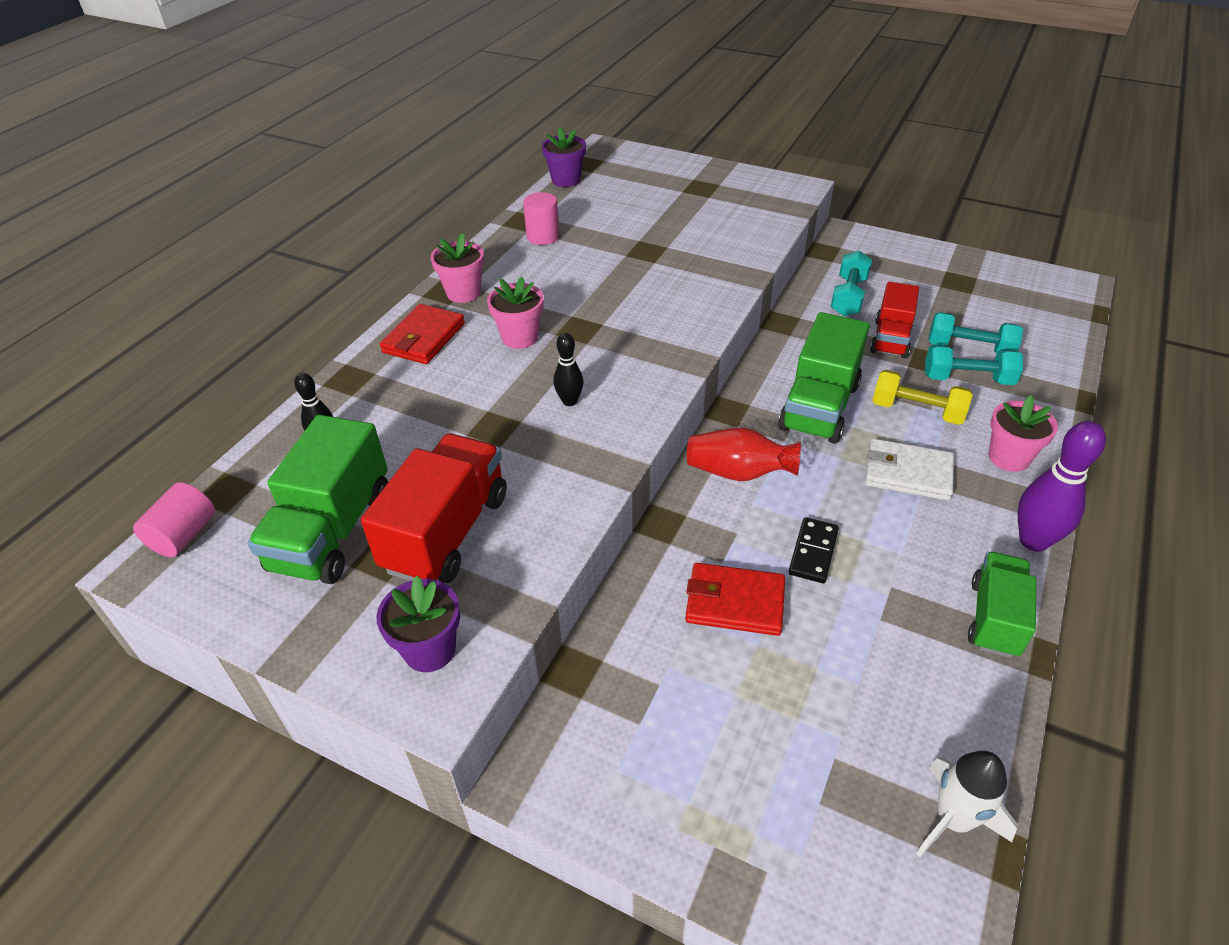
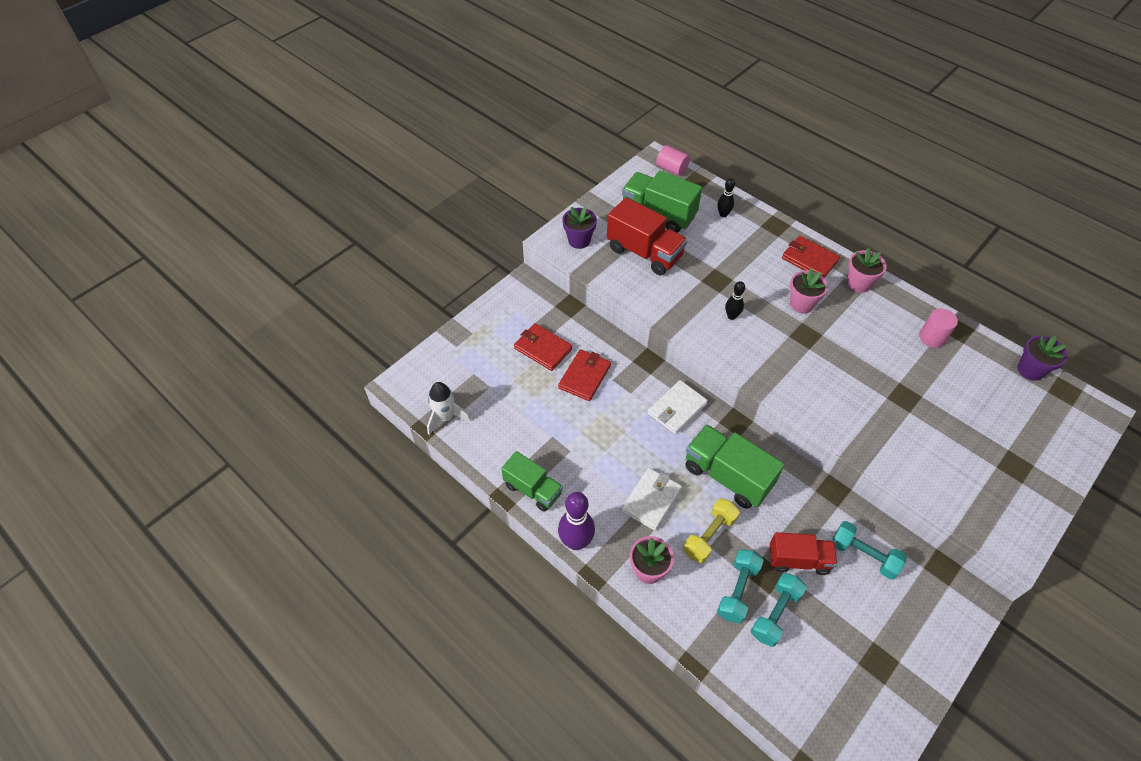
camera: 105 degrees right, 10 degrees up
red vase [687,428,801,481] -> white wallet [648,380,708,434]
black domino [789,517,839,583] -> none
red truck [870,282,919,358] -> red truck turned 150 degrees clockwise [770,532,837,575]
none -> red wallet [514,323,572,371]

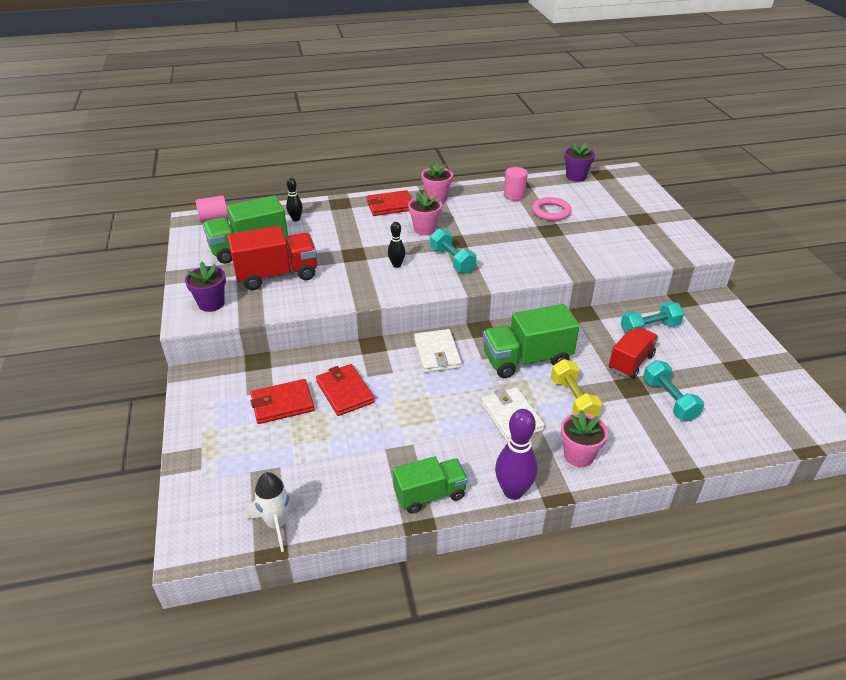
camera: 55 degrees left, 15 degrees down
turquoise dumbbell [717,549,764,624] -> turquoise dumbbell moved to [430,228,476,274]
none -> pink ring [532,197,572,221]

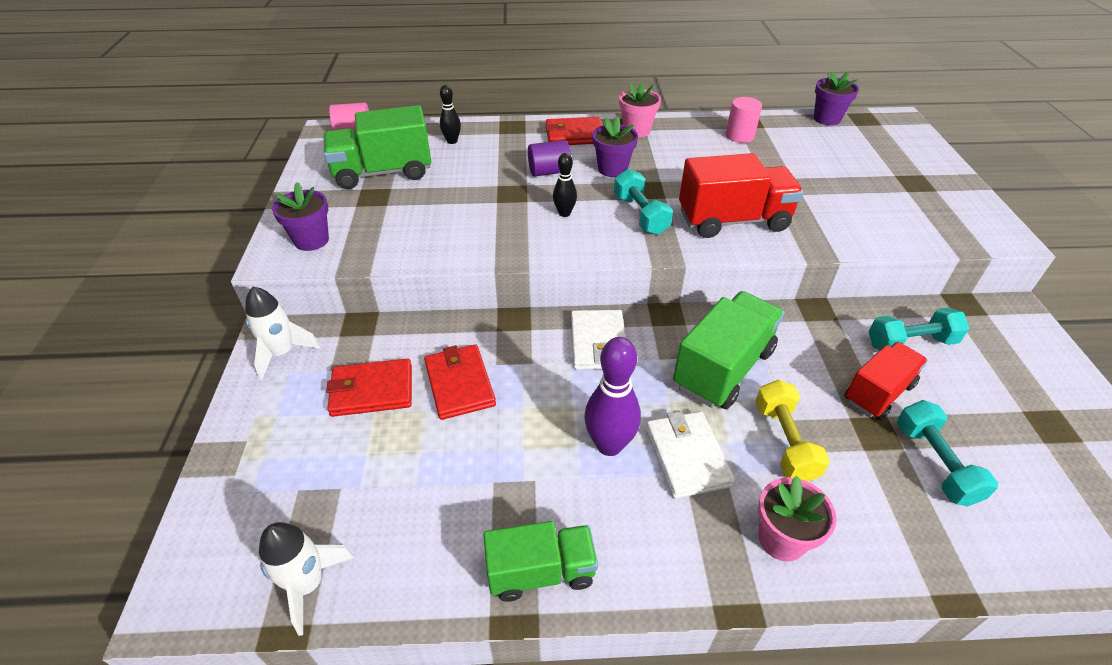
camera: 10 degrees right, 5 degrees up
red truck [227,226,317,290] -> red truck moved to [679,153,804,238]
pink flower pot [408,191,442,235] -> purple flower pot [592,116,638,177]
green truck [483,304,580,378] -> green truck turned 135 degrees clockwise [673,291,784,409]
purple bowling pin [495,409,538,500] -> purple bowling pin moved to [584,337,641,456]
pink ring [532,197,572,221] -> none
none -> white rocket [245,287,320,380]
none -> purple cylinder [528,140,571,177]

